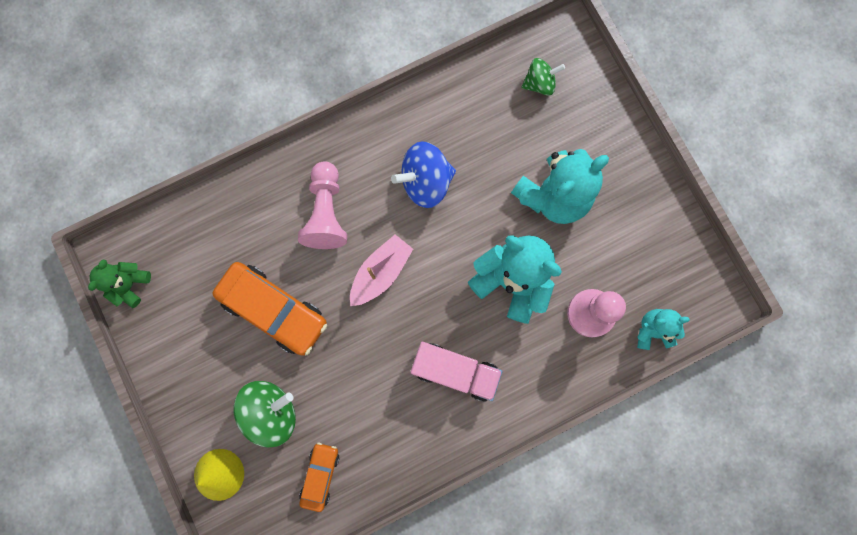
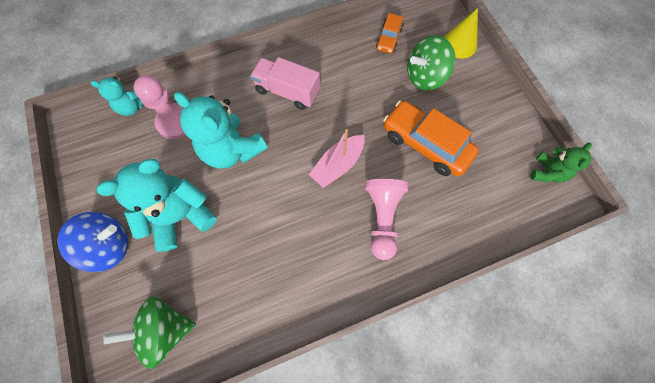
camera: 175 degrees left, 10 degrees down
blue spinning top [391,141,456,208] -> blue spinning top moved to [57,212,128,272]
green spinning top [521,58,565,96] -> green spinning top [103,297,196,369], size x1.61

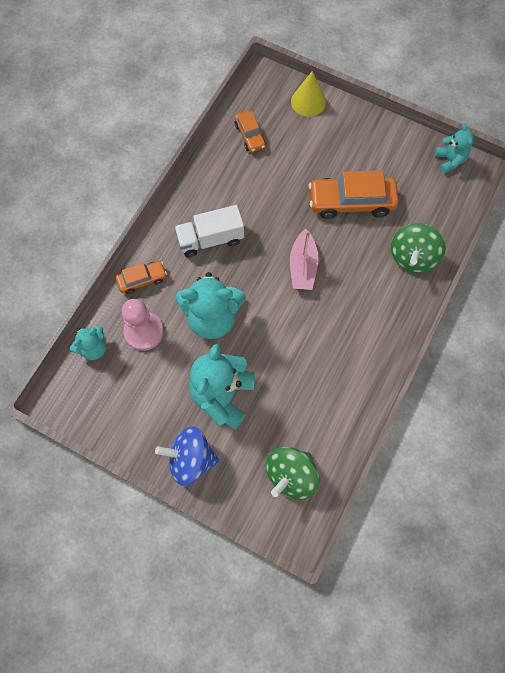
camera: 40 degrees left, 0 degrees up
blue spinning top [57,212,128,272] -> blue spinning top turned 120 degrees counterclockwise [155,426,220,486]
pink truck [250,57,320,110] -> white truck [174,205,244,257]
pink pawn [365,179,408,260] -> none
green spinning top [407,35,455,91] -> green spinning top moved to [391,223,446,273]
green teddy bear [530,142,592,183] -> turquoise teddy bear [435,123,474,174]
none -> orange car [115,261,167,294]

